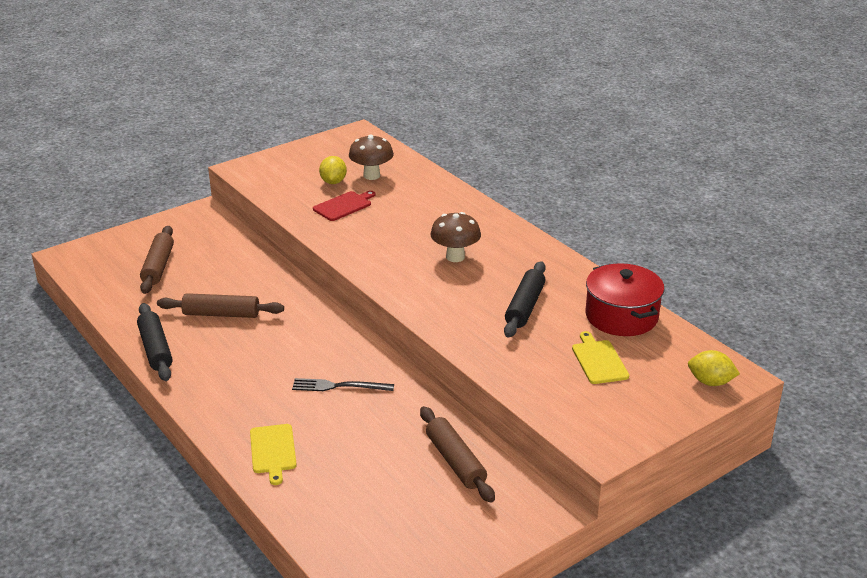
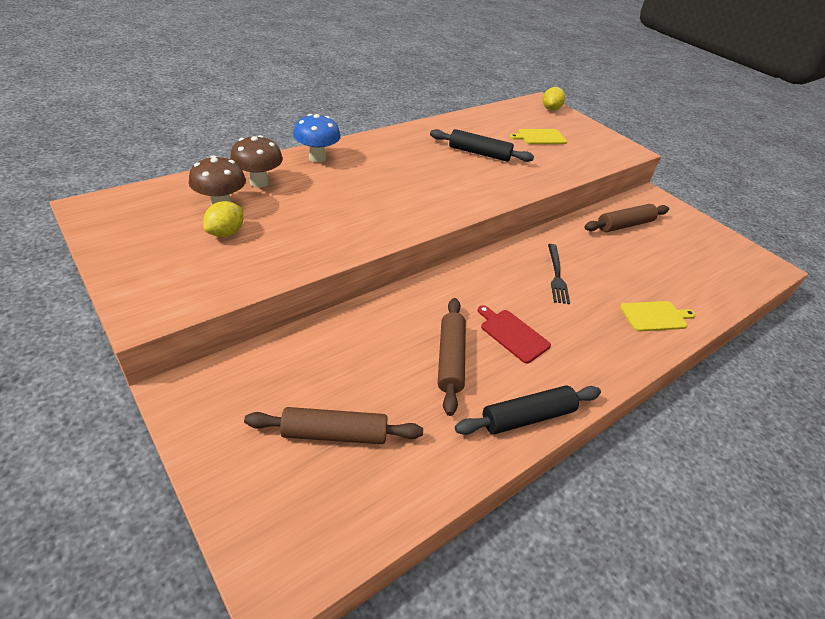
camera: 95 degrees left, 10 degrees up
red cutting board [313,191,375,221] -> red cutting board moved to [477,305,551,363]
yellow lemon [319,156,347,184] -> yellow lemon turned 60 degrees counterclockwise [203,201,244,237]
brown mushroom [430,212,481,262] -> brown mushroom moved to [230,135,283,188]
red pot [586,263,664,336] -> none
none -> blue mushroom [293,114,341,162]

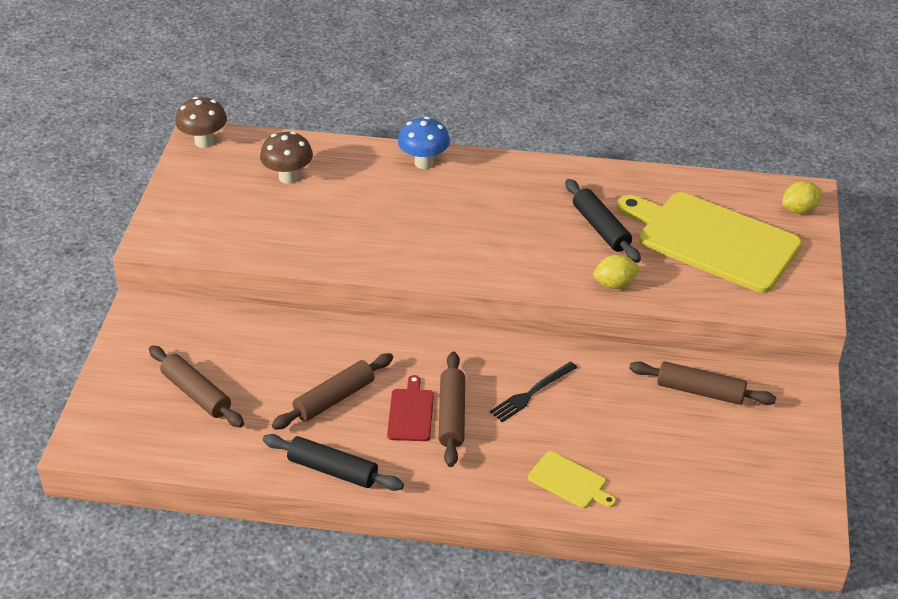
camera: 50 degrees right, 0 degrees up
yellow lemon [203,201,244,237] -> yellow lemon moved to [593,255,641,289]
brown mushroom [230,135,283,188] -> brown mushroom moved to [175,97,227,148]
yellow cutting board [509,129,567,144] -> yellow cutting board [617,192,802,293], size x2.33
none -> brown rolling pin [439,352,465,467]

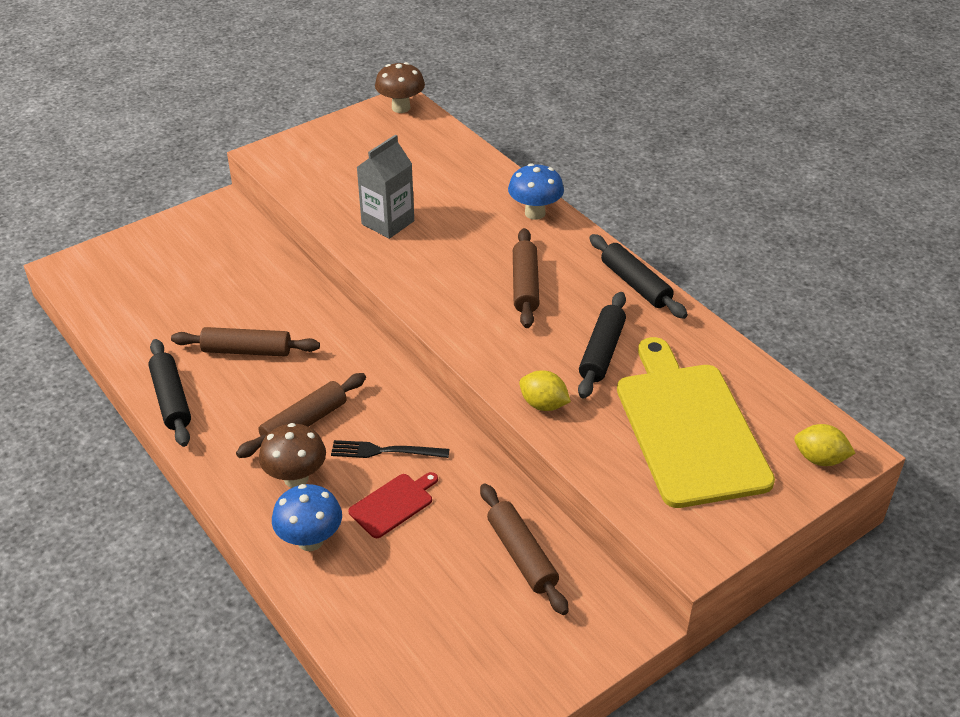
camera: 45 degrees right, 0 degrees up
brown rolling pin [149,345,244,428] -> brown rolling pin moved to [513,228,539,328]
brown mushroom [260,131,313,184] -> brown mushroom moved to [259,423,326,488]
red cutting board [387,375,434,441] -> red cutting board moved to [348,472,438,538]
yellow cutting board [528,451,616,508] -> blue mushroom [272,484,342,551]
none -> grey carton [357,134,414,239]
none -> black rolling pin [589,234,688,319]

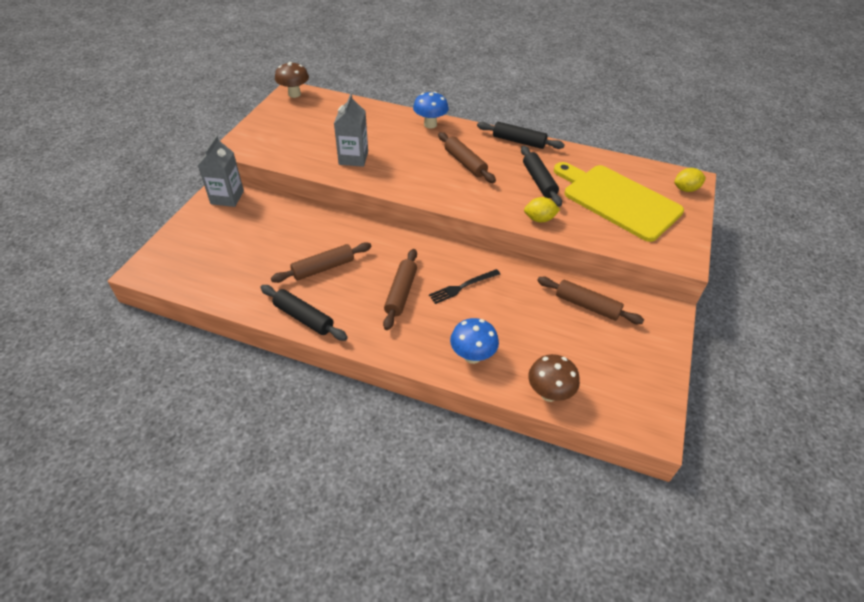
camera: 35 degrees left, 5 degrees up
brown mushroom [259,423,326,488] -> brown mushroom moved to [528,354,580,402]
red cutting board [348,472,438,538] -> none
none -> grey carton [197,136,244,207]

